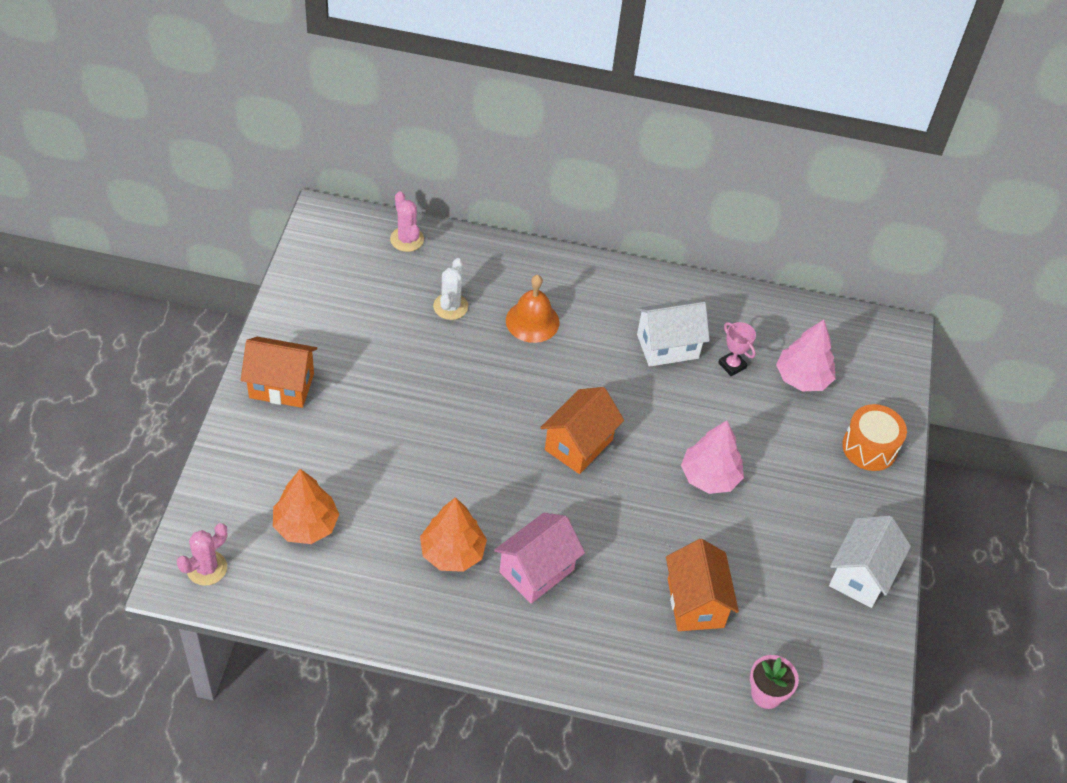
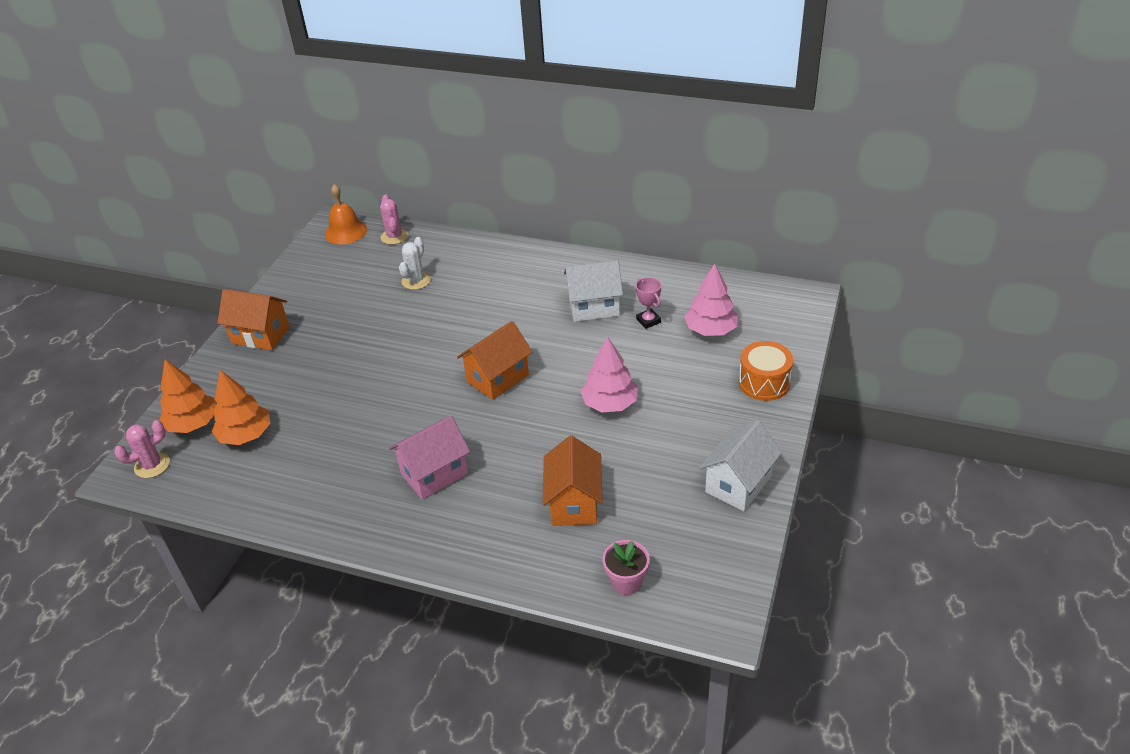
camera: 15 degrees right, 10 degrees down
orange tree [420,497,487,572] -> orange tree moved to [159,359,216,433]
orange bell [506,275,559,343] -> orange bell moved to [325,184,367,244]

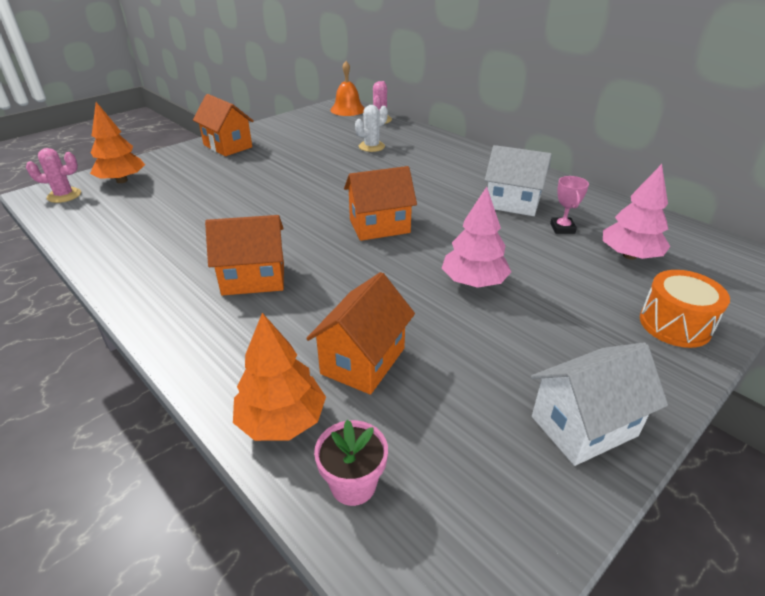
camera: 25 degrees right, 5 degrees down
orange tree [212,370,270,445] -> orange tree moved to [233,313,326,441]
pink house [389,416,470,499] -> orange house [205,215,284,296]

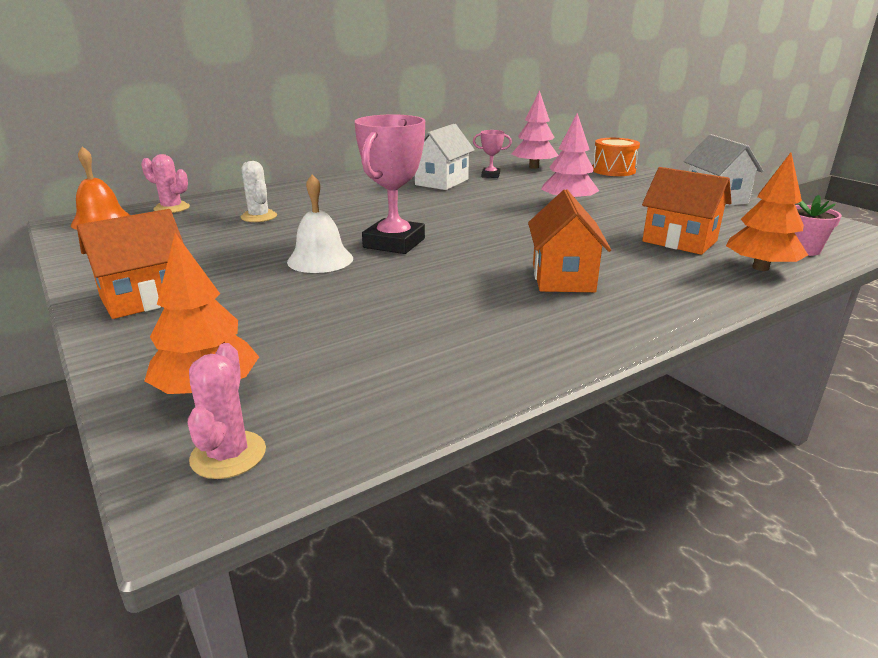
camera: 80 degrees left, 10 degrees down
orange house [344,166,417,241] -> none
none -> white bell [287,174,353,273]
none -> pink trophy [354,114,425,254]

